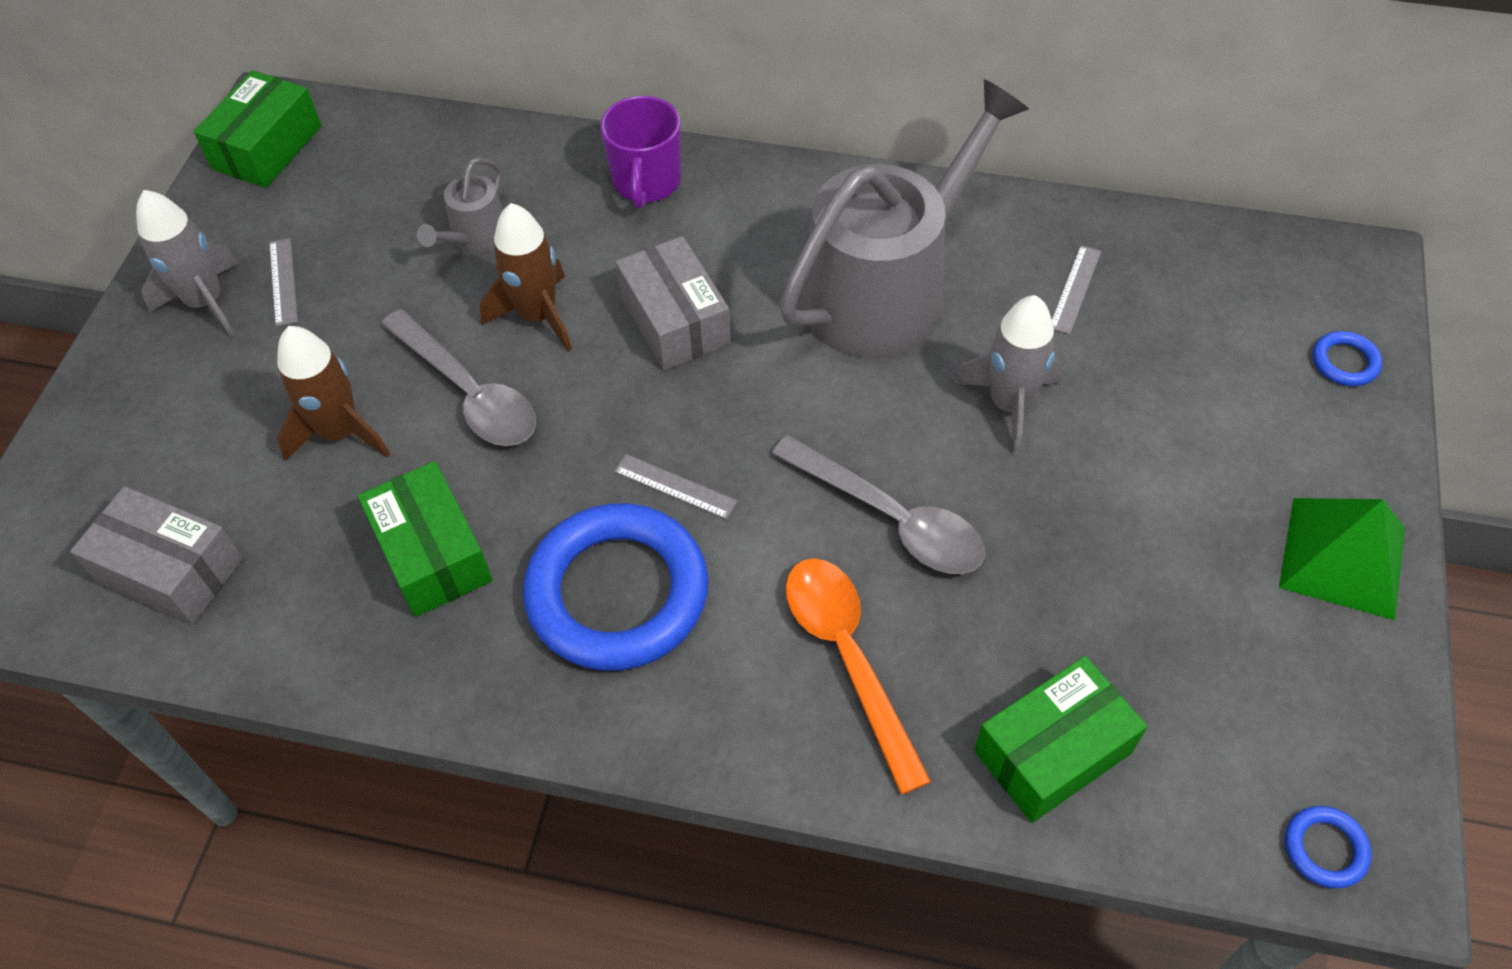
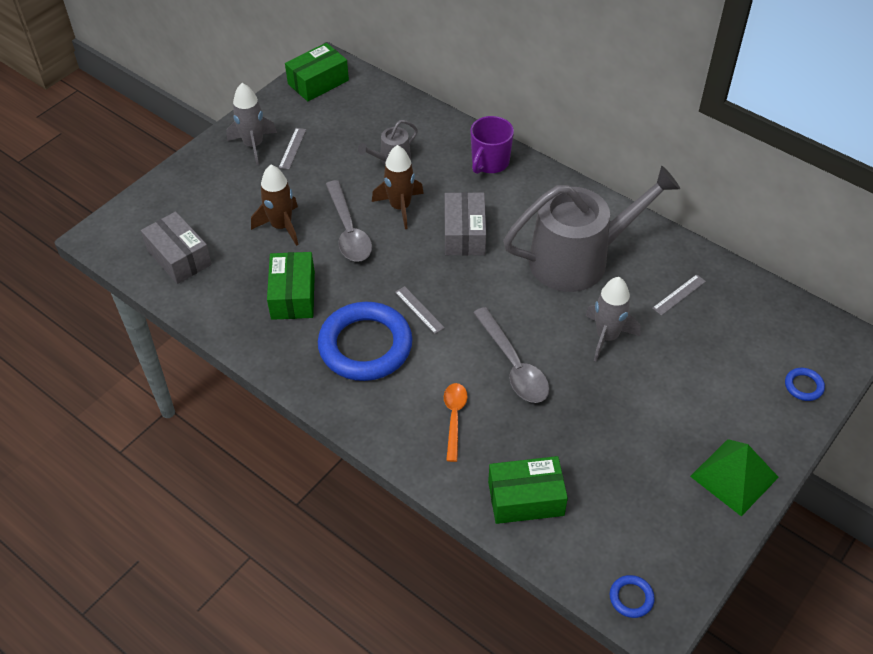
camera: 25 degrees right, 5 degrees down
orange spoon [786,558,931,794] -> orange spoon [444,383,468,462], size x0.65

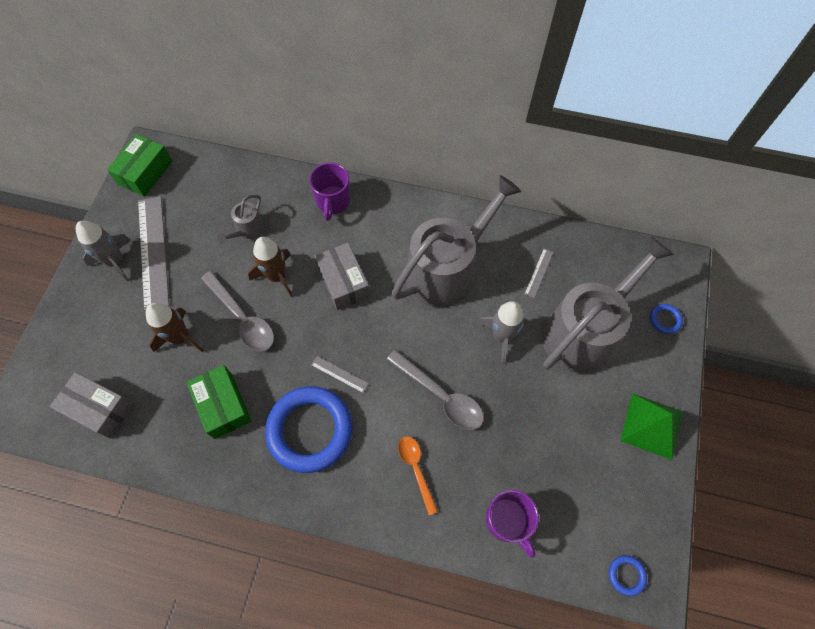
camera: 25 degrees left, 15 degrees up
grey ruler [279,128,306,169] -> grey ruler [138,196,169,311], size x2.27
green box [488,456,568,524] -> purple mug [486,490,539,558]
none -> grey watering can [542,237,674,373]

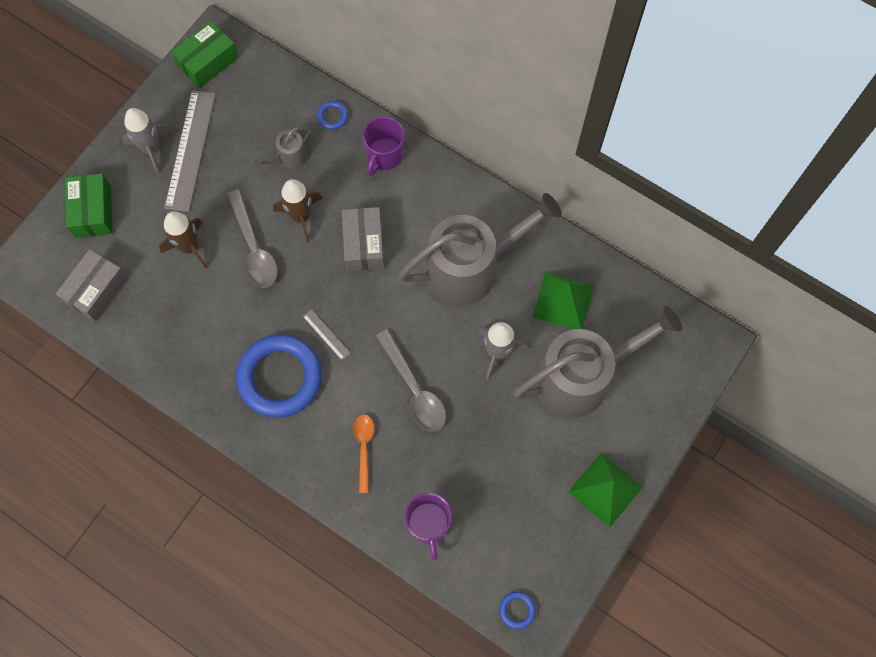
camera: 20 degrees right, 5 degrees up
grey box [50,372,134,438] -> grey box turned 75 degrees clockwise [56,249,128,322]
green box [186,365,251,439] -> green box moved to [65,173,112,238]
grey ruler [524,248,554,298] -> green pyramid [532,272,594,329]
blue ring [650,304,683,334] -> blue ring moved to [317,101,348,130]

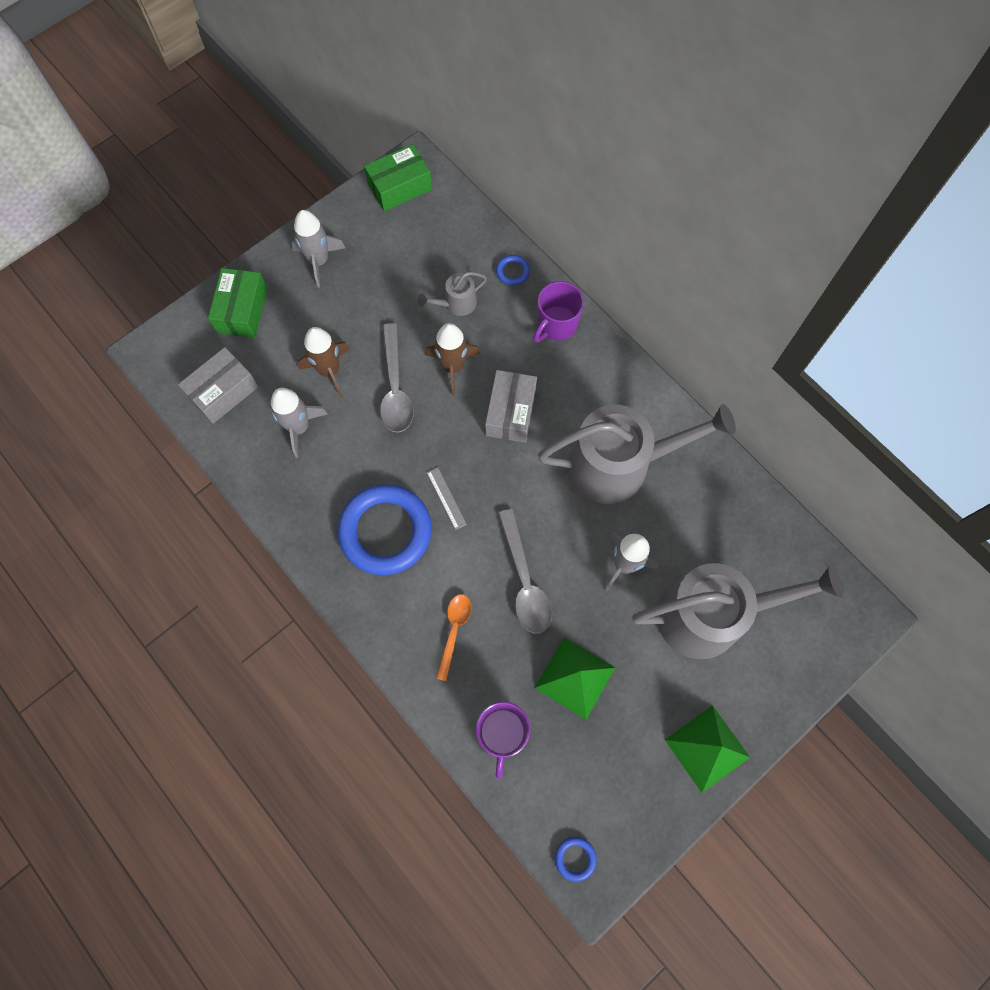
camera: 15 degrees right, 0 degrees up
grey ruler [164,90,216,212] -> none
green pyramid [532,272,594,329] -> green pyramid moved to [535,637,615,720]
none -> grey rocket [270,388,328,458]

